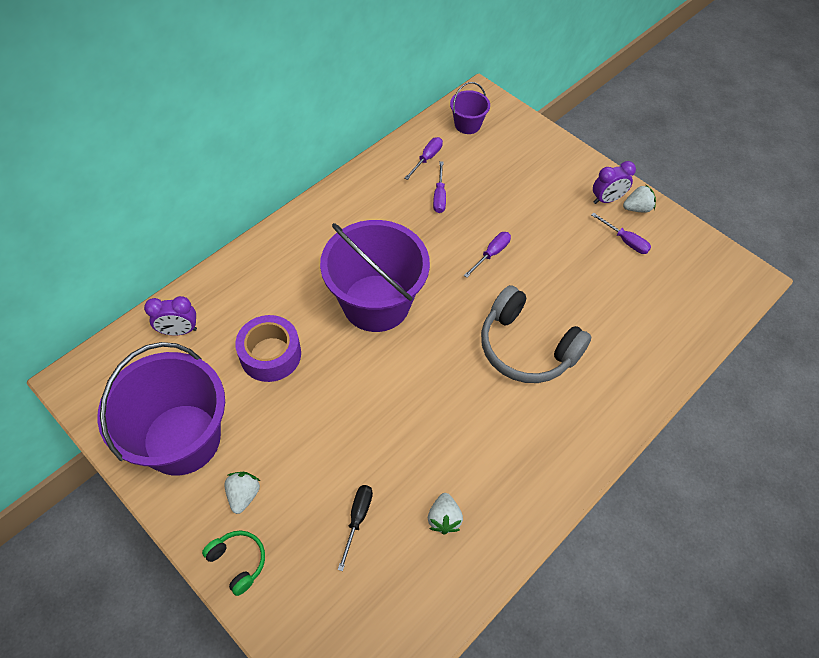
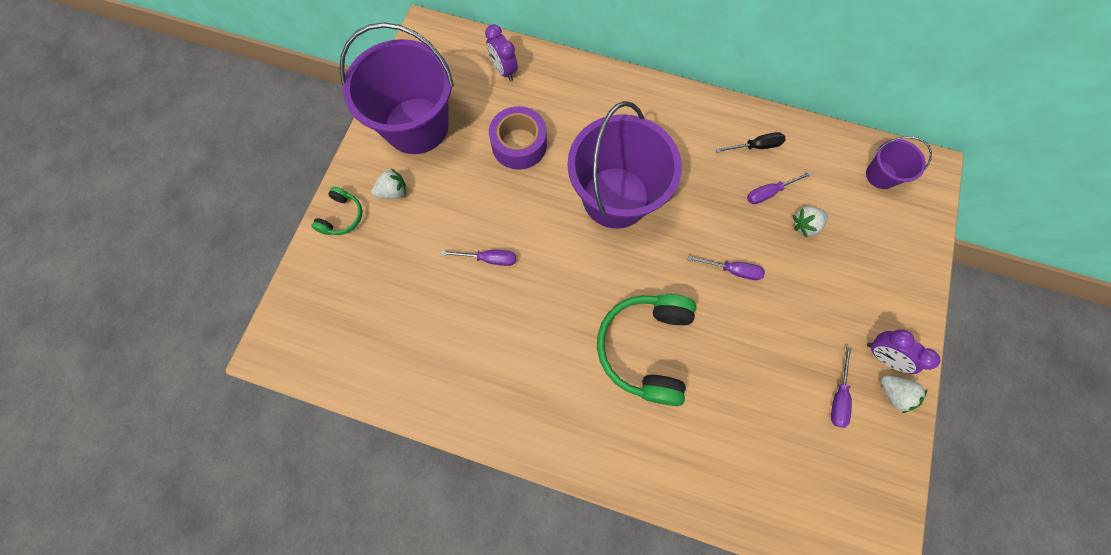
camera: 65 degrees right, 15 degrees up
black screwdriver [338,485,373,571] -> black screwdriver moved to [716,132,785,153]
purple screwdriver [404,137,443,180] -> purple screwdriver moved to [441,250,516,266]
white strawberry [428,493,463,535] -> white strawberry moved to [792,206,828,238]
grey headphones [481,285,591,383] -> green headphones [597,294,696,406]

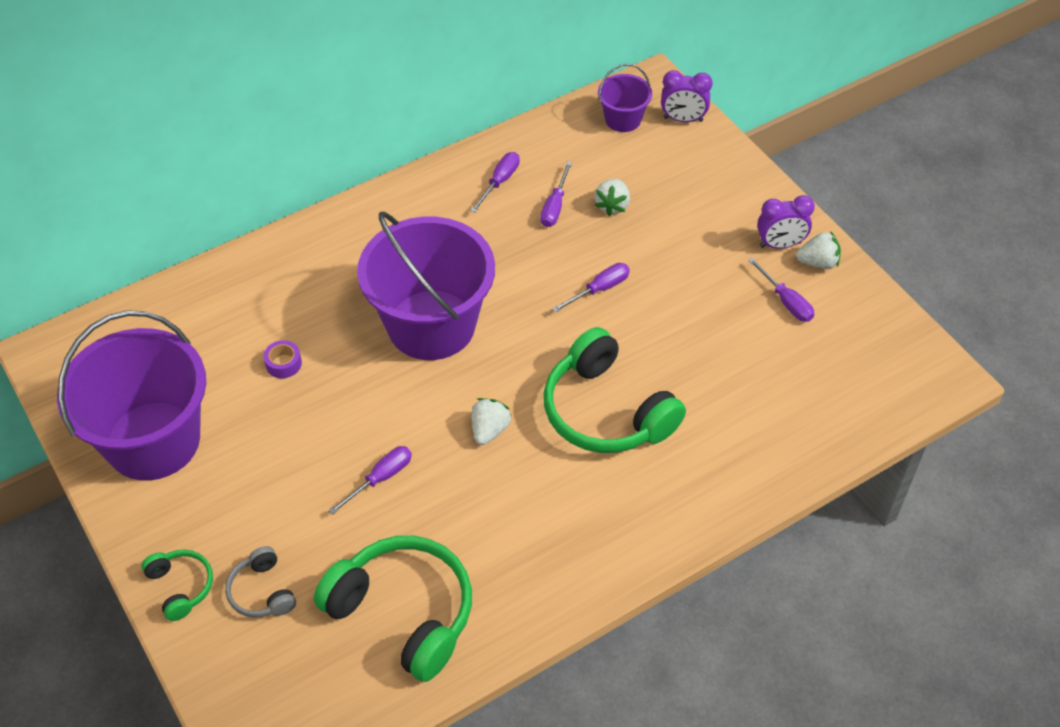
camera: 50 degrees left, 20 degrees down
white strawberry [371,168,406,199] -> white strawberry moved to [472,398,511,445]
purple clock [485,24,518,81] -> purple clock moved to [661,70,713,122]
purple tape [489,106,547,170] -> purple tape [264,340,302,378], size x0.47
black screwdriver [716,132,785,153] -> purple screwdriver [470,152,520,213]
none -> grey headphones [225,546,296,618]
none -> green headphones [314,536,472,682]

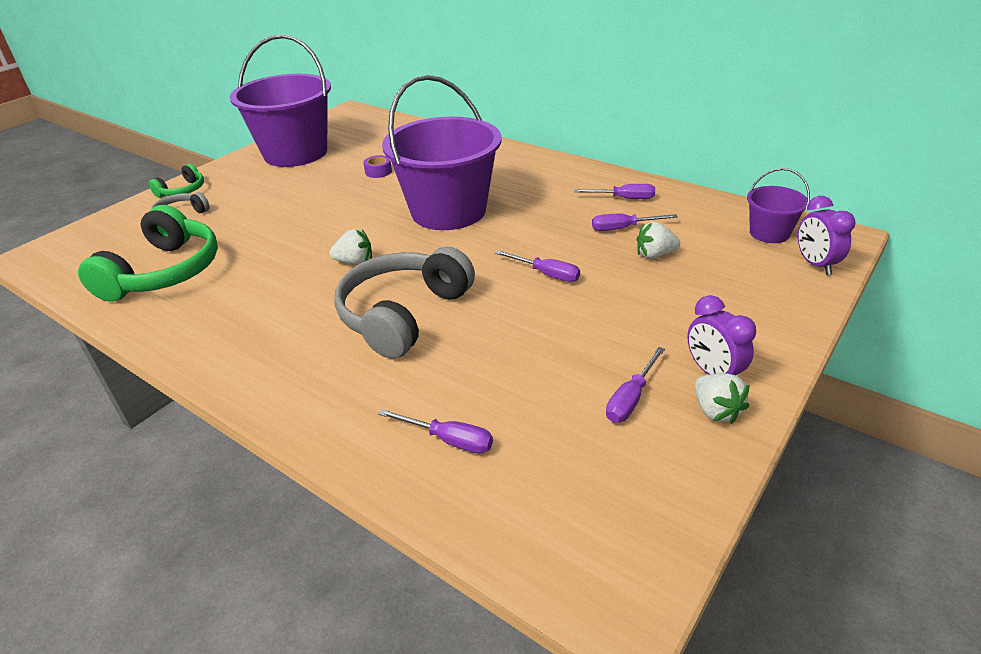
camera: 70 degrees right, 15 degrees down
purple screwdriver [328,446,412,515] -> purple screwdriver moved to [378,409,493,454]
green headphones [544,327,686,453] -> grey headphones [334,247,475,359]

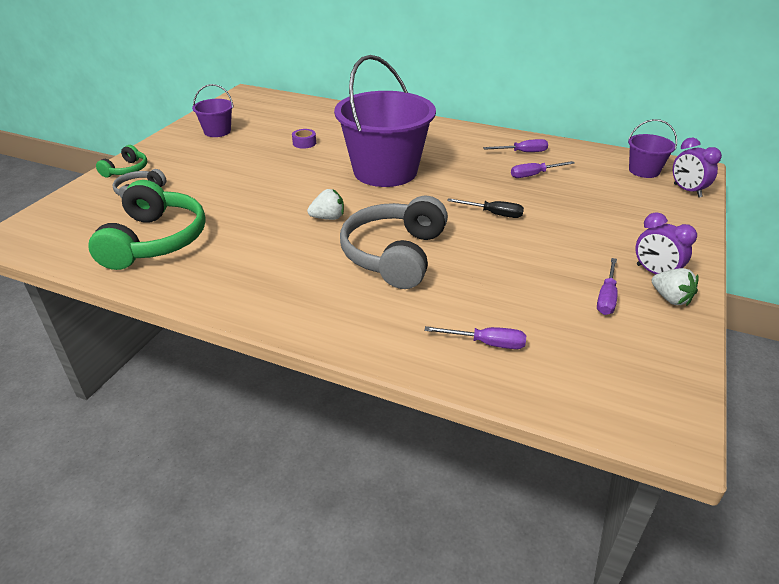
camera: 15 degrees left, 0 degrees up
purple bucket [230,34,331,167] -> purple bucket [192,84,233,137], size x0.46
purple screwdriver [495,250,580,282] -> black screwdriver [447,198,524,218]
white strawberry [637,222,680,259] -> none

